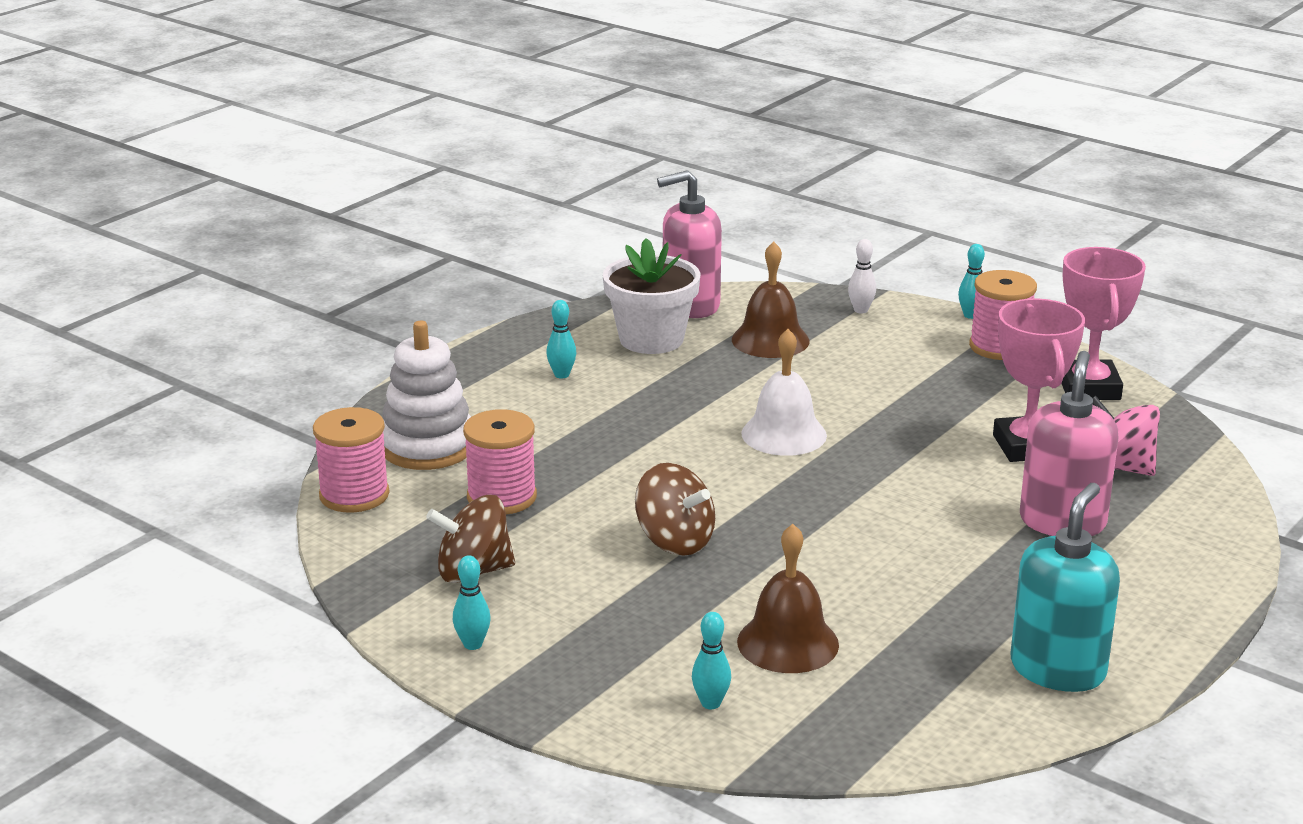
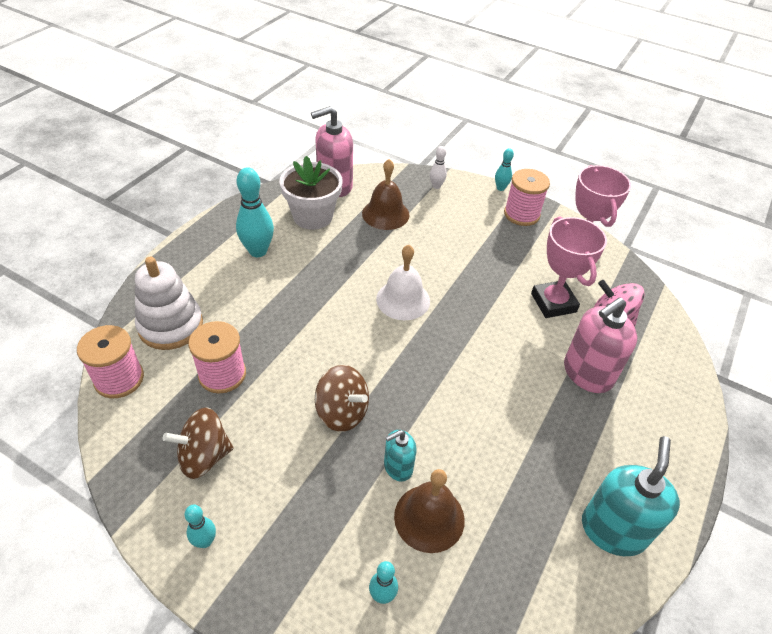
camera: 10 degrees left, 20 degrees up
turquoise bowling pin [546,300,576,379] -> turquoise bowling pin [236,167,274,257], size x1.89
pink soap dispenser [1020,351,1119,536] -> pink soap dispenser turned 135 degrees counterclockwise [564,297,637,393]
none -> turquoise soap dispenser [384,430,417,482]

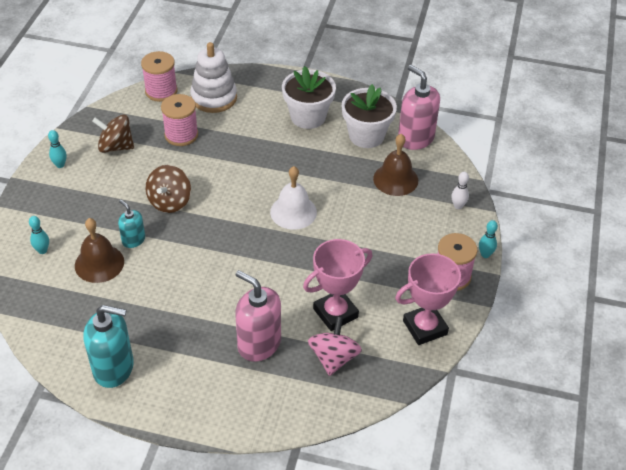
camera: 75 degrees right, 0 degrees up
brown spinning top [163,407,233,479] -> brown spinning top turned 45 degrees counterclockwise [92,115,134,153]
turquoise bowling pin [236,167,274,257] -> white flower pot [282,66,336,129]

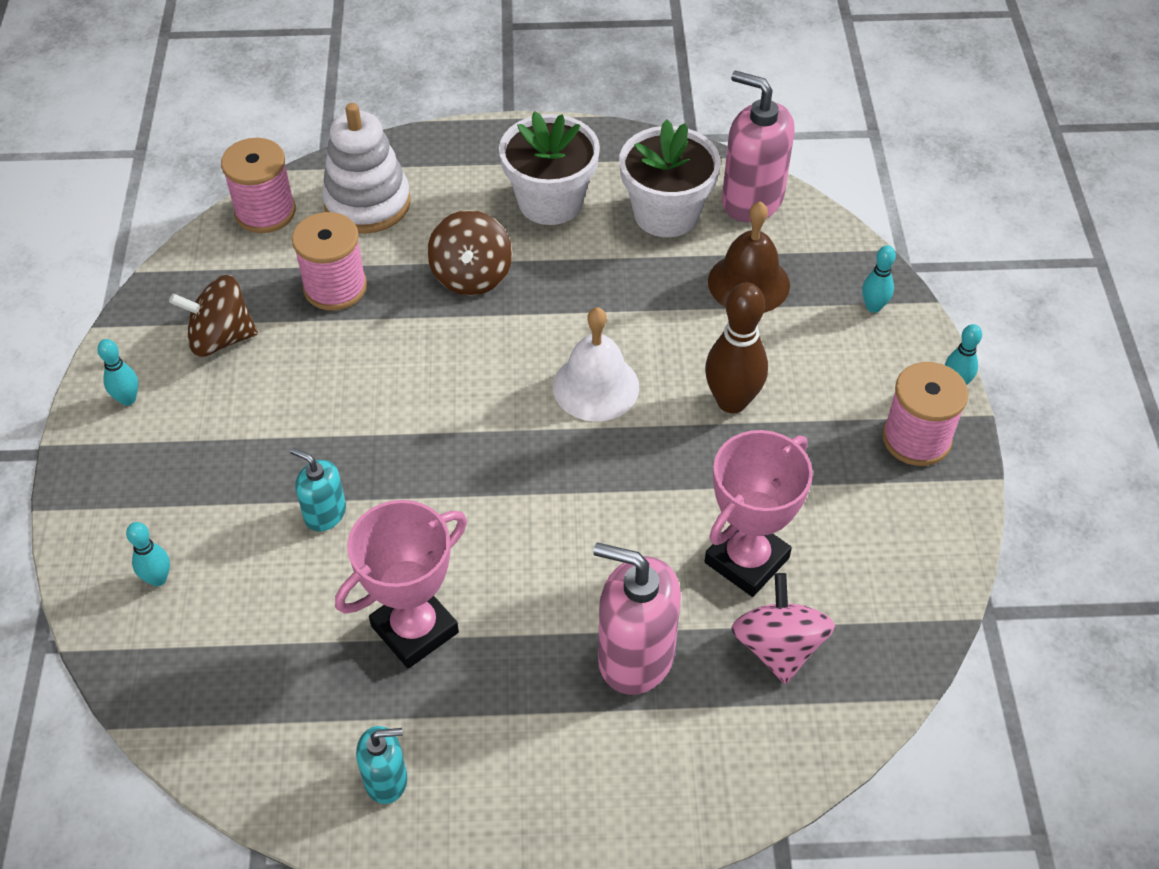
camera: 15 degrees left, 5 degrees up
brown bell [75,218,124,283] -> none
turquoise soap dispenser [84,305,134,388] -> turquoise soap dispenser [356,726,407,804], size x0.55
brown spinning top [145,165,191,213] -> brown spinning top moved to [427,210,512,295]
pink trophy [395,253,469,345] -> pink trophy moved to [335,500,467,668]
white bowling pin [451,172,469,209] -> turquoise bowling pin [862,245,896,313]
none -> brown bowling pin [705,283,768,413]

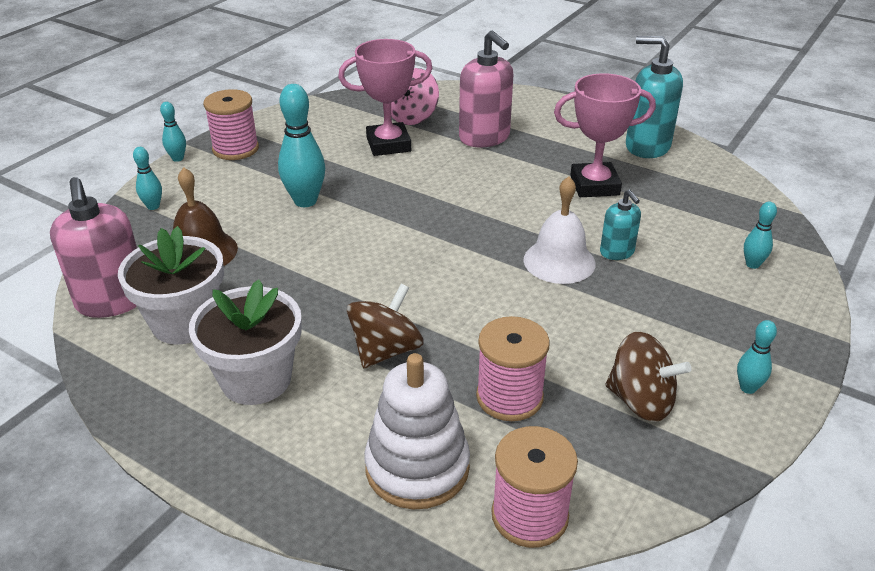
camera: 145 degrees left, 15 degrees down
turquoise soap dispenser [356,726,407,804] -> turquoise soap dispenser [626,36,683,158], size x1.81
white bell [553,307,639,421] -> white bell moved to [524,176,596,284]
brown bowling pin [705,283,768,413] -> turquoise bowling pin [278,84,325,207]

